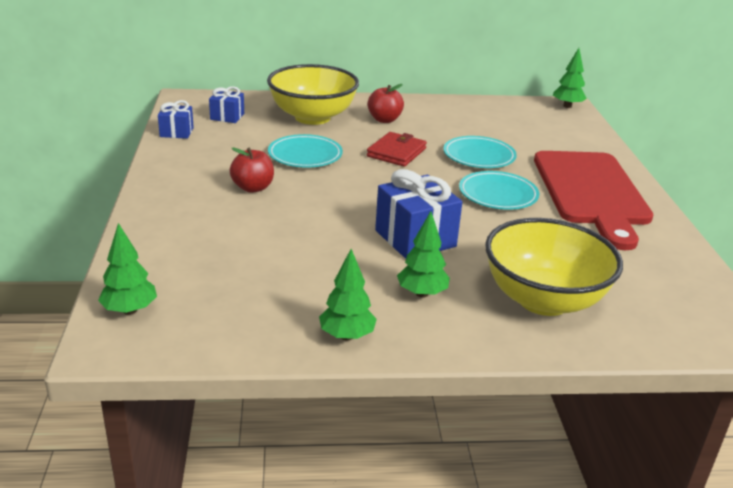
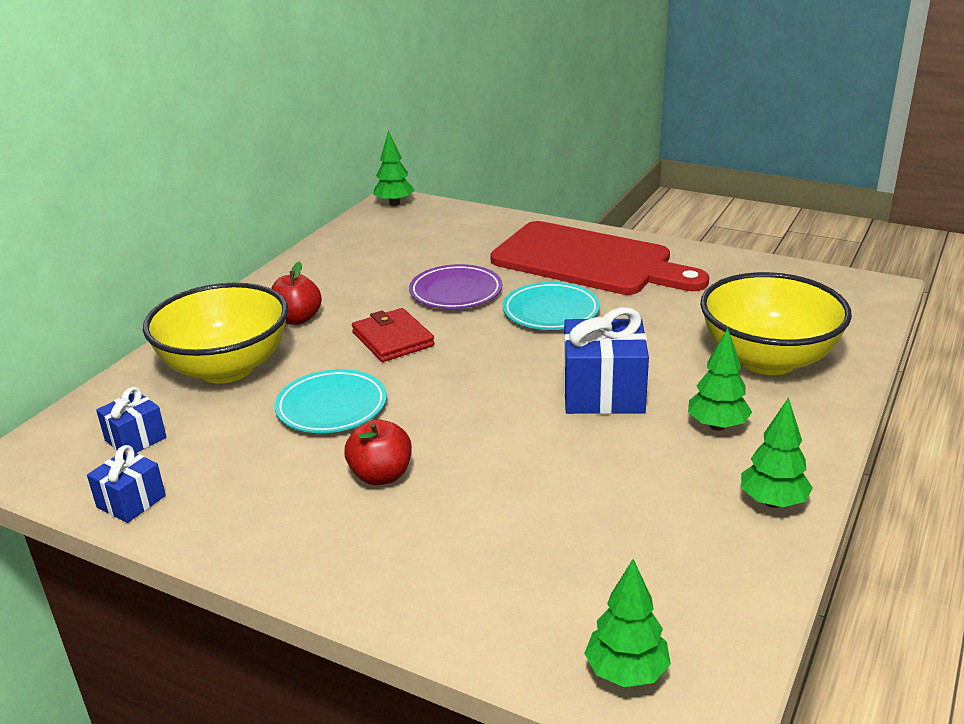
camera: 55 degrees left, 0 degrees up
turquoise plate [443,136,517,168] -> purple plate [409,264,502,309]

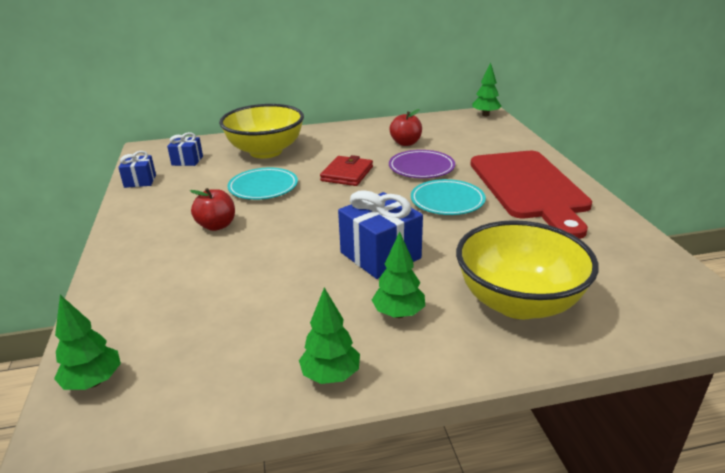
camera: 50 degrees right, 0 degrees up
red apple [271,261,322,325] -> red apple moved to [390,109,422,146]

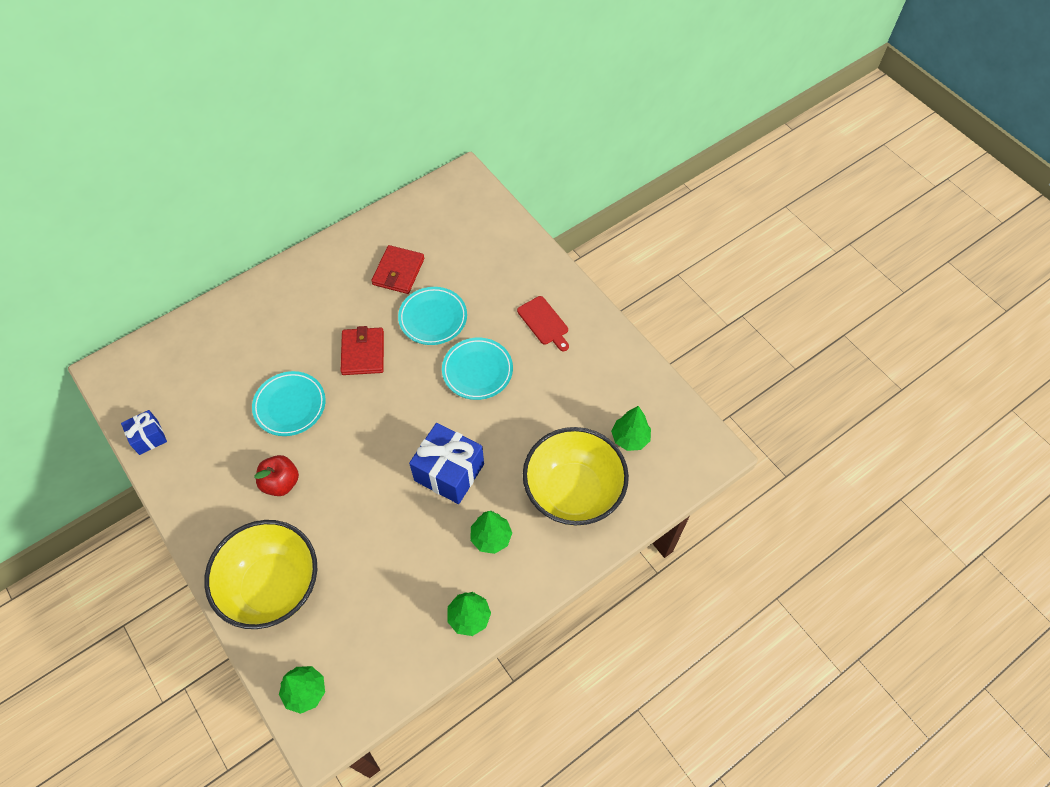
camera: 25 degrees left, 30 degrees up
blue gift [167,132,203,166] -> none
yellow bowl [219,104,304,158] -> yellow bowl moved to [204,520,317,629]
purple plate [389,150,455,178] -> turquoise plate [398,287,467,345]
red apple [390,109,422,146] -> red wallet [371,245,424,294]
red cutting board [470,151,592,239] -> red cutting board [517,296,569,351], size x0.41
green tree [472,62,502,116] -> green tree moved to [611,406,651,451]

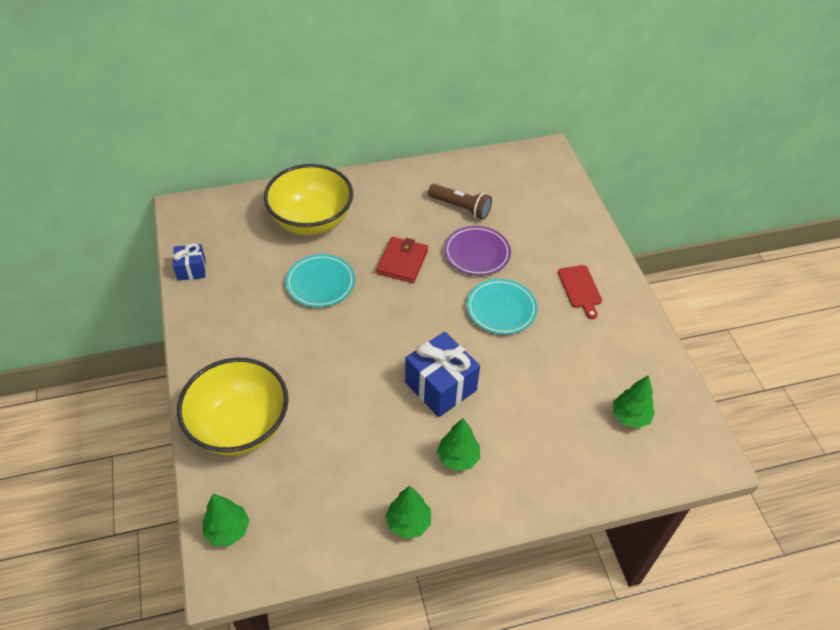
camera: 20 degrees right, 10 degrees down
red apple [254,455,299,496] -> none
red wallet [371,245,424,294] -> brown flashlight [428,184,492,220]
turquoise plate [398,287,467,345] -> purple plate [444,226,511,276]
yellow bowl [523,427,629,526] -> yellow bowl moved to [264,164,353,235]

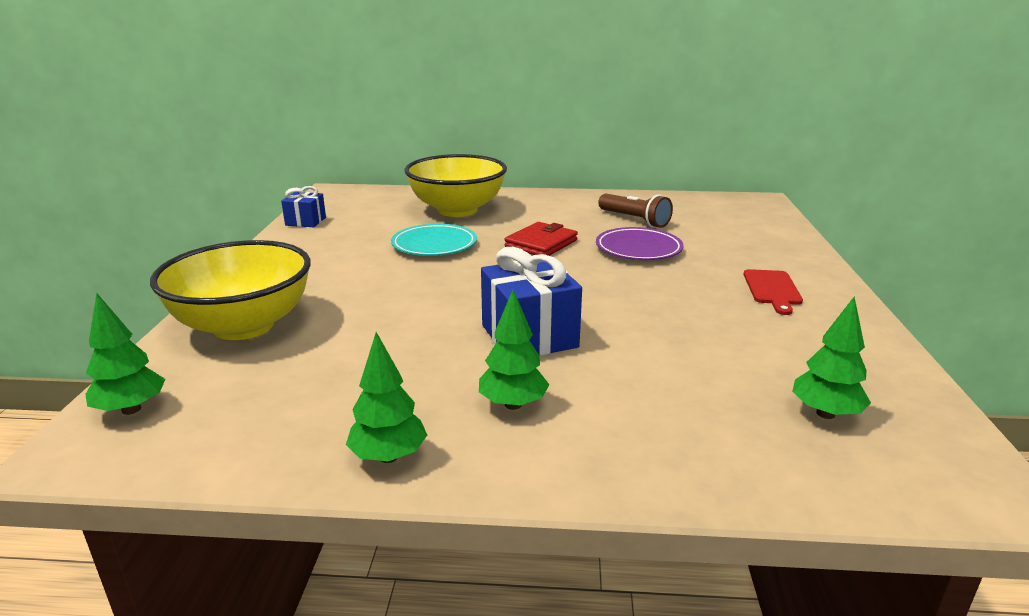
camera: 20 degrees right, 25 degrees down
turquoise plate [467,279,537,335] -> none

